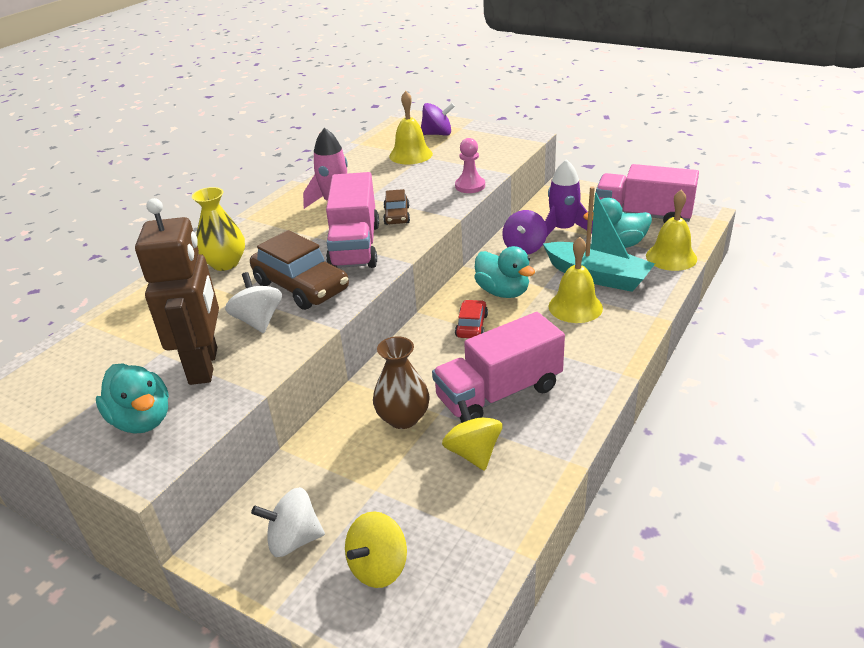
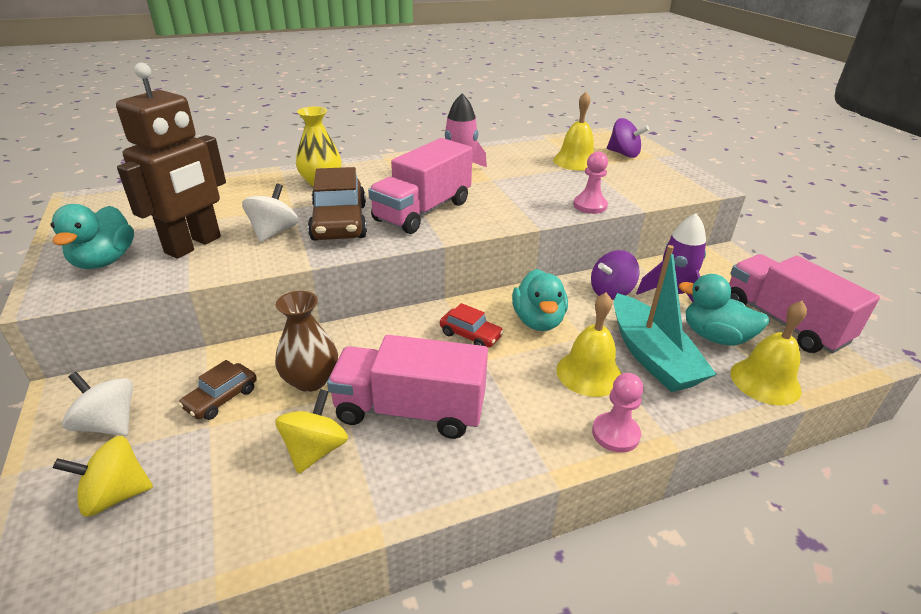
camera: 35 degrees right, 0 degrees up
brown car [383,189,410,225] -> brown car moved to [178,360,257,420]
red car [455,300,488,338] -> red car turned 75 degrees clockwise [440,303,504,347]
none -> pink pawn [592,373,644,453]

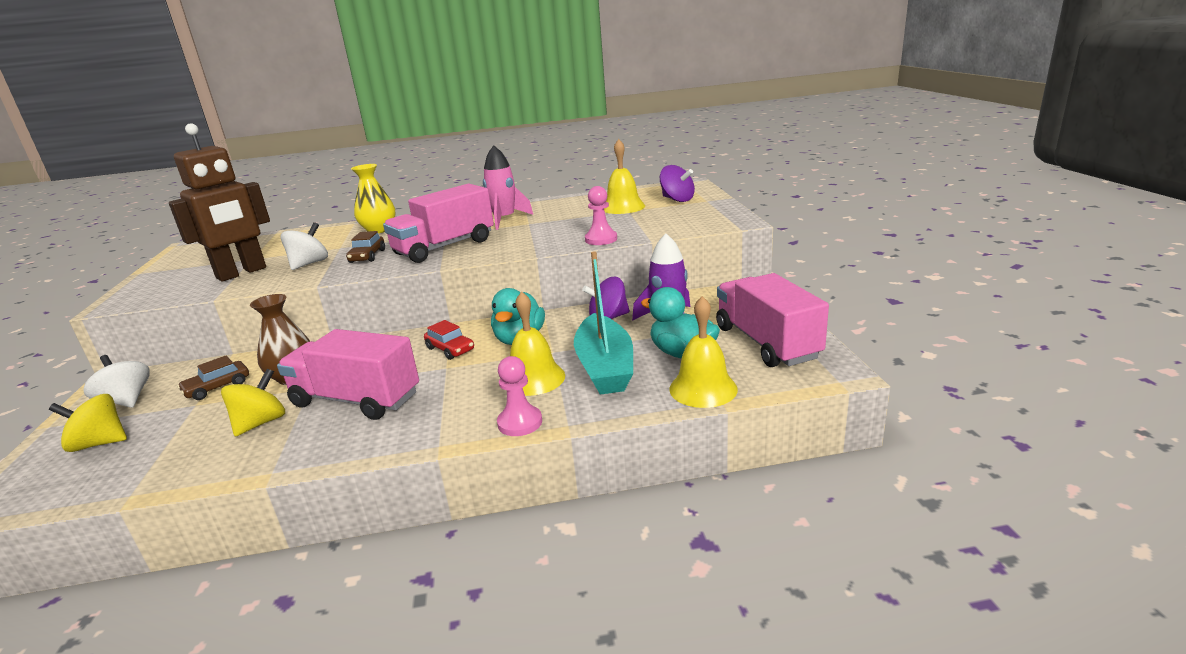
camera: 15 degrees right, 10 degrees down
turquoise duck [51,204,134,269] -> none
brown car [308,167,367,241] -> brown car [346,231,385,263], size x0.54

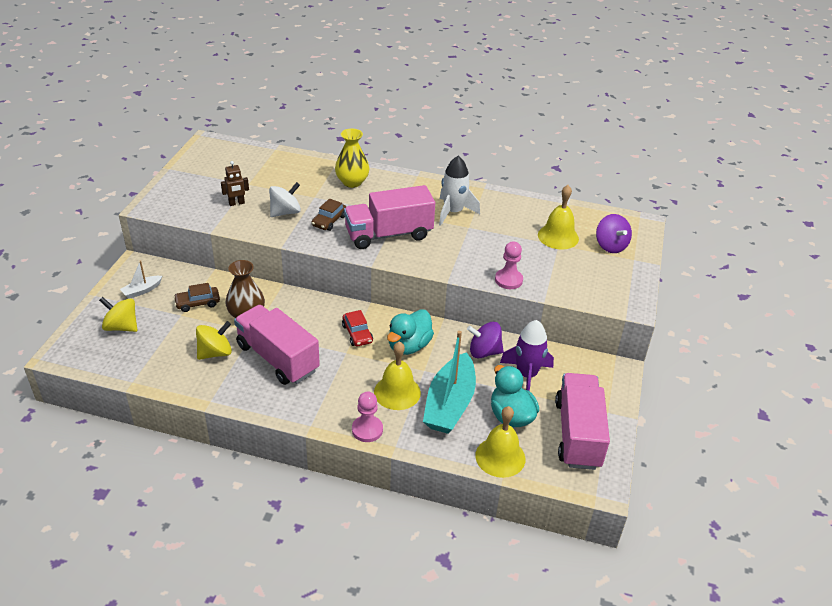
camera: 20 degrees right, 15 degrees up
white spinning top [83,355,150,408] -> white boat [120,260,162,299]
brown robot [169,123,270,281] -> brown robot [221,161,249,206], size x0.43
pink rocket [483,145,533,230] -> white rocket [439,156,480,226]

